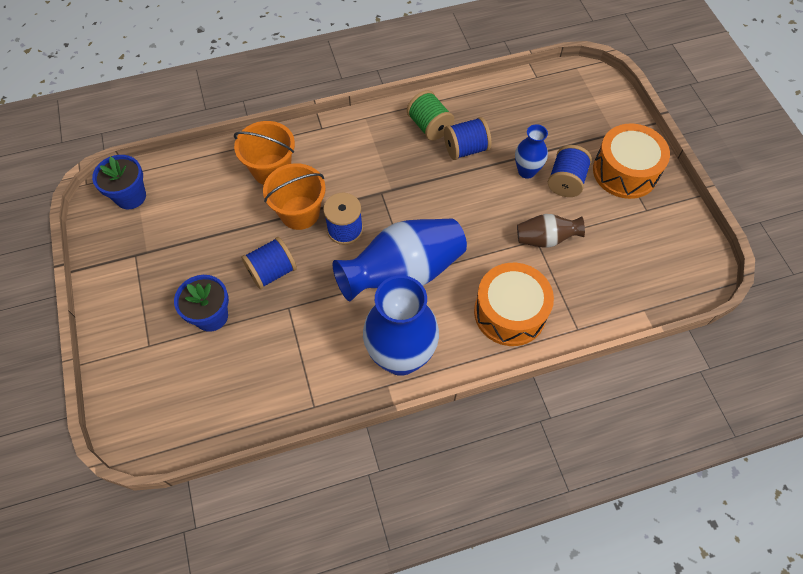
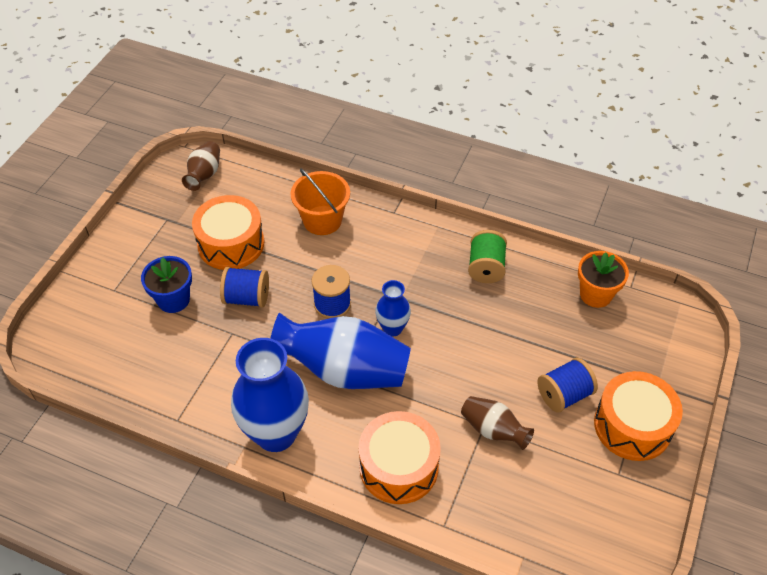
camera: 40 degrees right, 10 degrees down
blue flower pot [92,155,146,209] -> brown vase [182,141,220,191]
orange bucket [263,163,326,230] -> none
blue spool [444,117,491,160] -> none
blue vase [515,124,548,179] -> blue vase moved to [375,280,411,337]
none -> orange drum [192,195,264,270]
none -> orange flower pot [578,251,629,308]

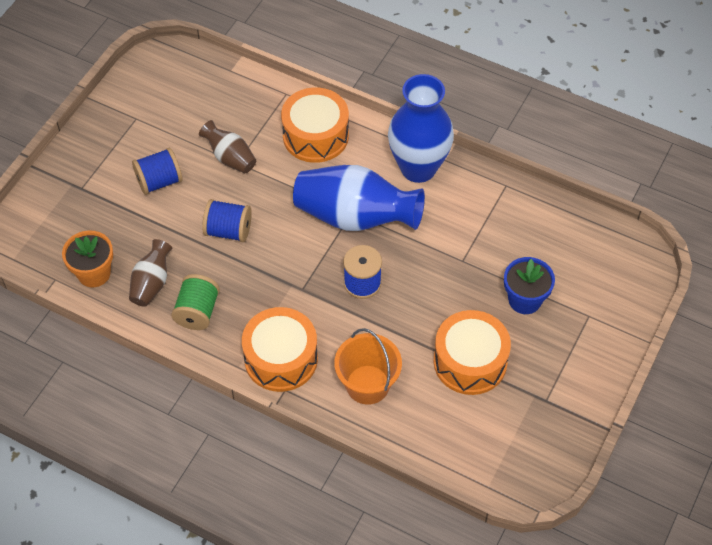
camera: 175 degrees left, 5 degrees up
brown vase [182,141,220,191] -> brown vase moved to [129,239,173,307]
blue spool [220,267,269,308] -> blue spool moved to [202,199,252,242]
blue vase [375,280,411,337] -> none
orange drum [594,371,683,461] -> orange drum moved to [242,307,318,392]

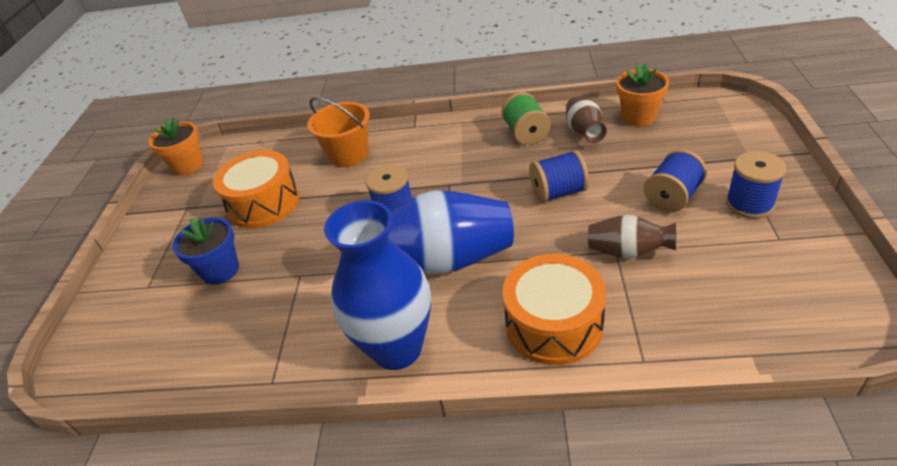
camera: 160 degrees right, 15 degrees down
orange drum [242,307,318,392] -> none
none -> orange flower pot [148,117,204,176]
none -> blue spool [726,151,787,219]

